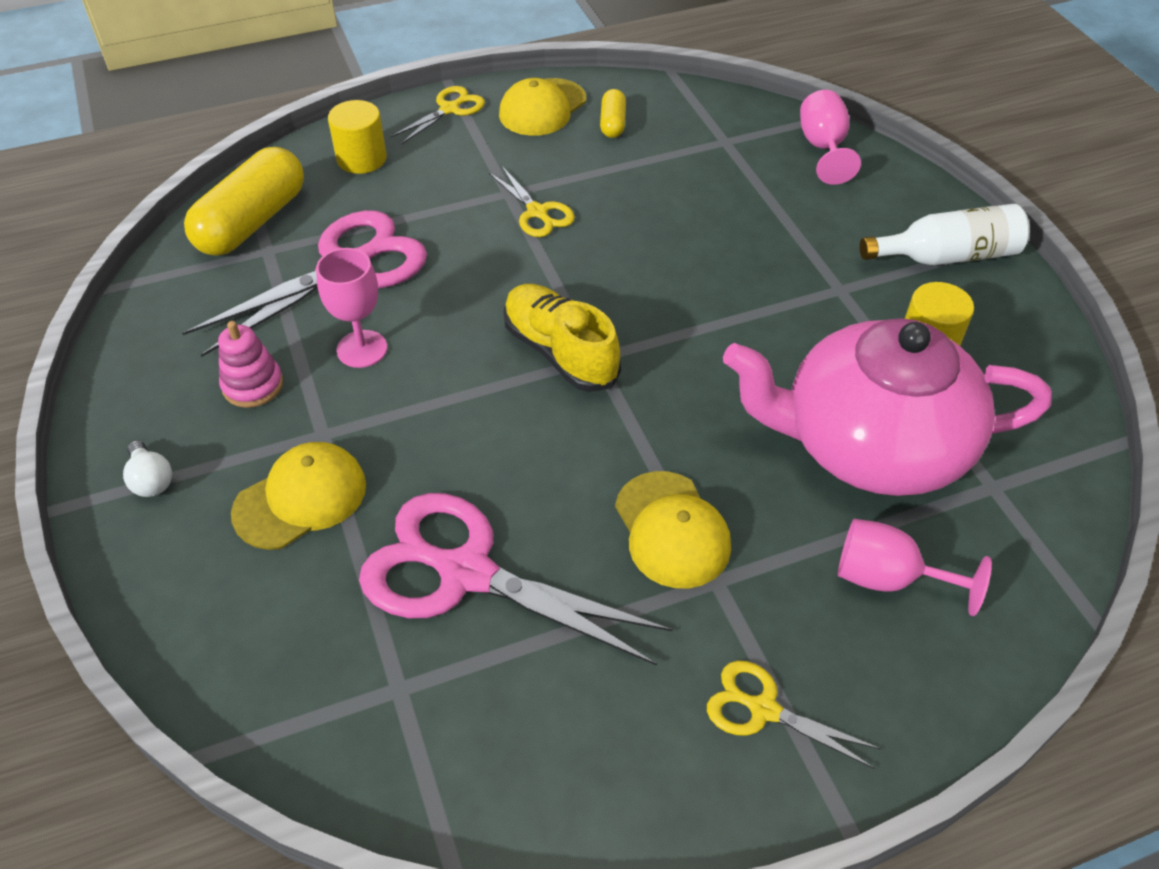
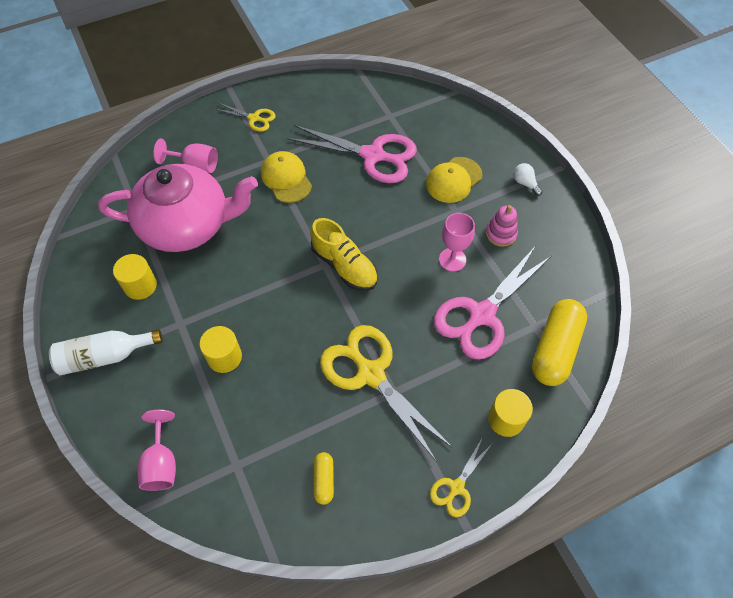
camera: 175 degrees right, 10 degrees up
yellow scissors [489,166,575,237] -> yellow scissors [320,325,453,462], size x1.99
yellow cap [499,78,586,136] -> none
none -> yellow cylinder [199,326,242,373]

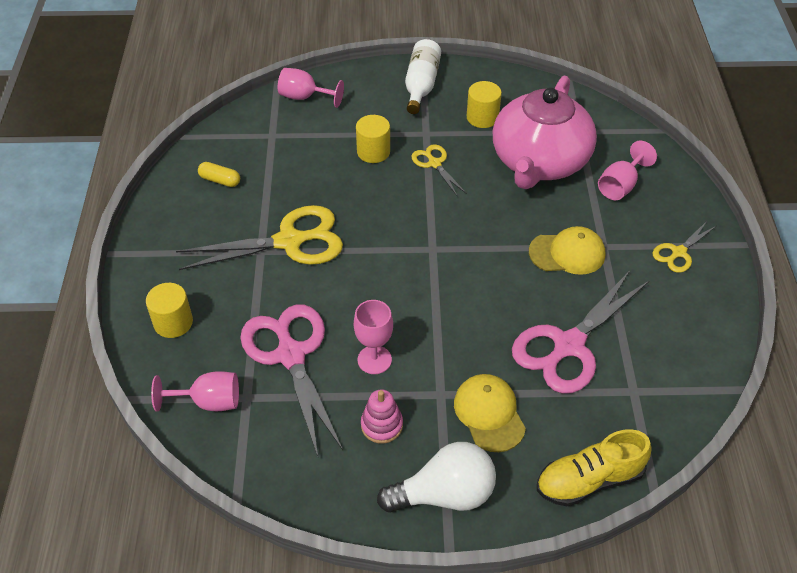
camera: 115 degrees right, 10 degrees down
yellow shoe [310,218,378,291] -> yellow shoe moved to [537,429,652,506]
yellow scissors [430,439,492,517] -> yellow scissors moved to [411,144,467,197]
white light bulb [513,163,543,196] -> white light bulb [377,442,496,513], size x2.16
yellow capsule [532,299,587,386] -> pink goblet [151,371,239,412]

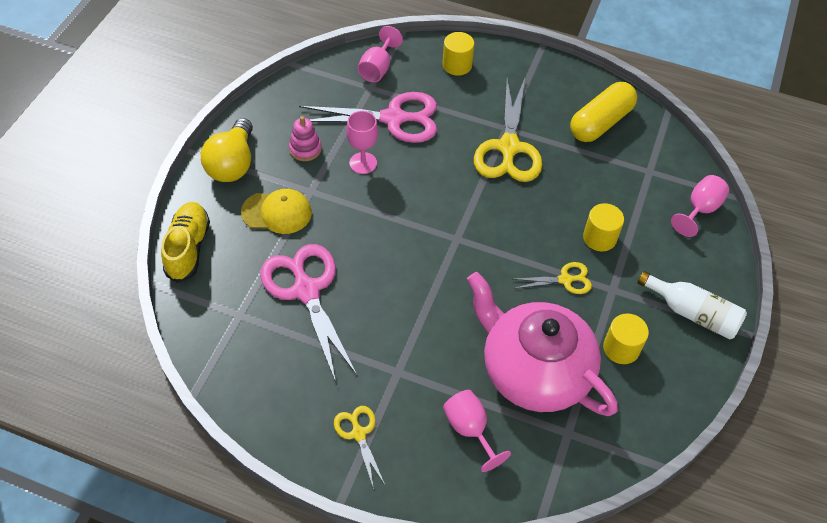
camera: 110 degrees right, 5 degrees up
yellow capsule [198,162,240,187] -> yellow capsule [570,82,637,142], size x2.07
white light bulb [377,442,496,513] -> yellow light bulb [201,118,253,182]
yellow cap [529,226,605,275] -> none

